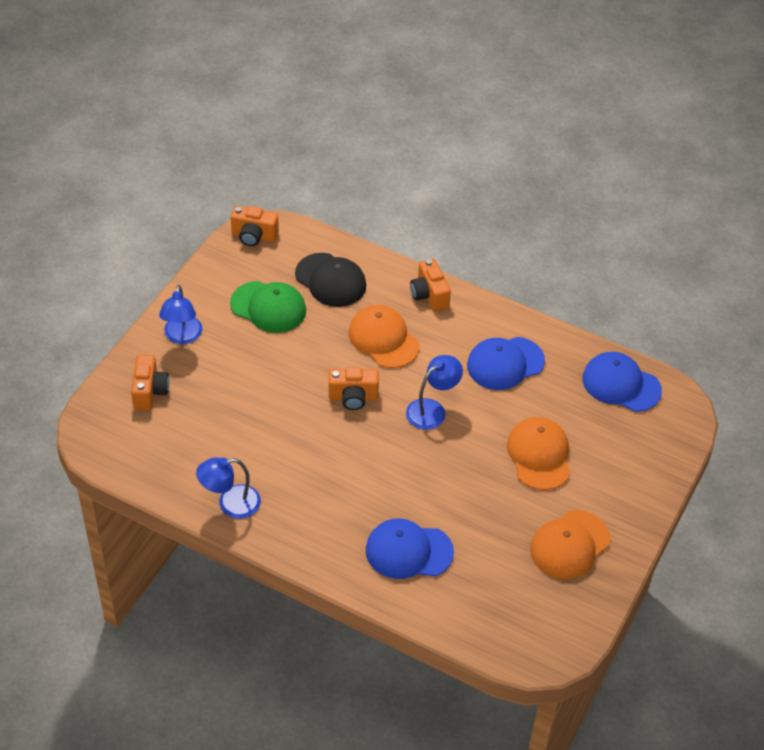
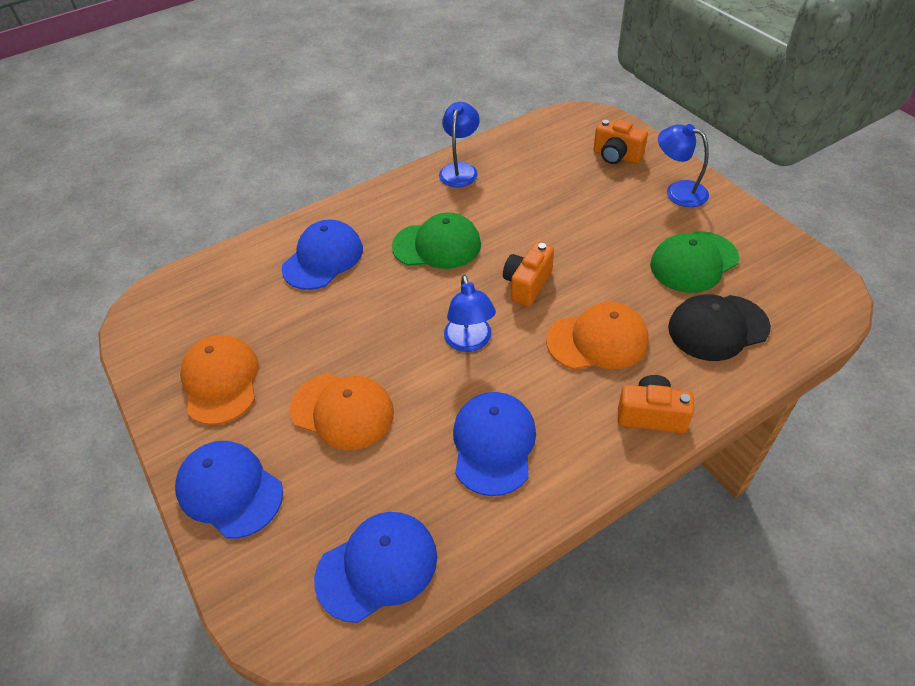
camera: 125 degrees right, 0 degrees up
orange camera [231,206,279,246] -> none
none -> blue cap [175,441,283,539]
none -> green cap [392,213,481,269]

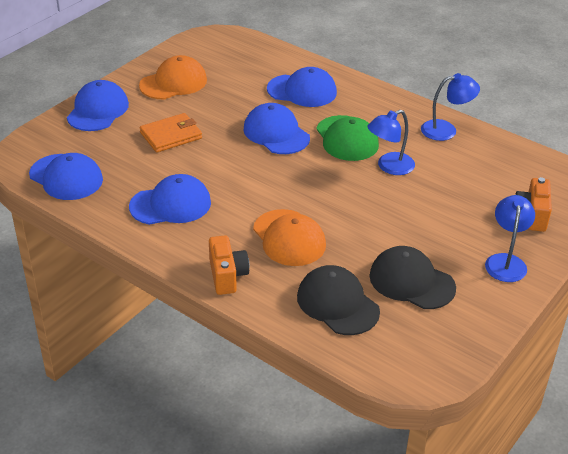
camera: 65 degrees right, 10 degrees down
orange cap [290,374,394,450] -> orange wallet [140,113,202,153]
blue lamp [444,275,496,352] -> blue lamp moved to [367,110,415,175]
orange camera [503,242,554,307] -> none
green cap [650,231,739,293] -> black cap [369,246,456,309]
none -> blue cap [244,103,310,154]

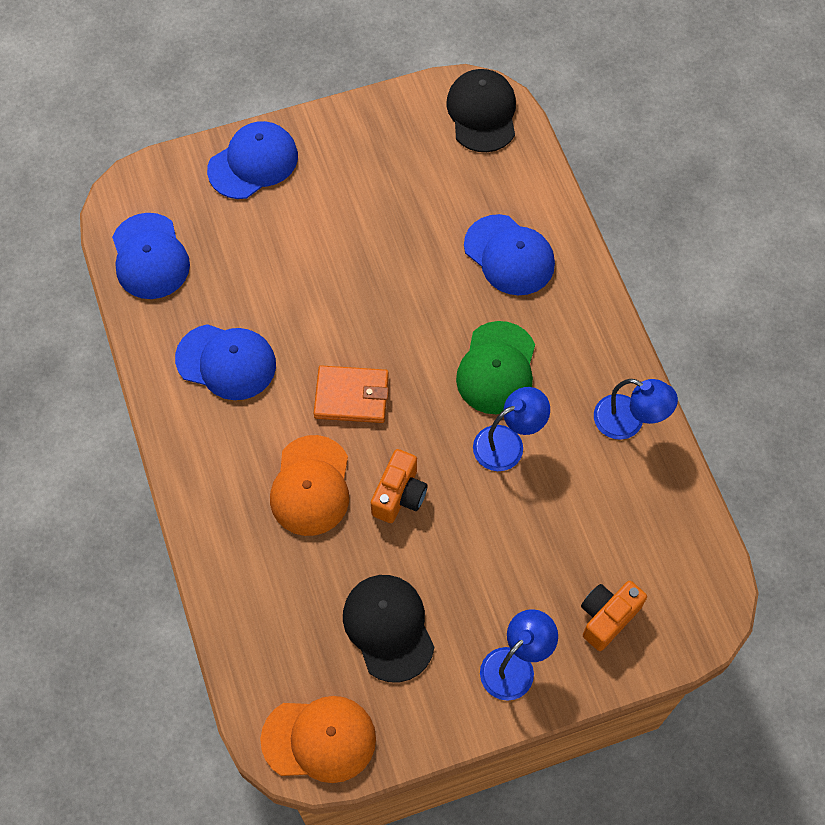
camera: 35 degrees right, 25 degrees up
orange cap [139,55,207,99] -> orange cap moved to [260,696,376,783]
orange wallet [140,113,202,153] -> orange wallet moved to [314,365,389,423]
orange camera [209,235,249,295] -> orange camera moved to [371,449,428,523]
blue cap [244,103,310,154] -> none
black cap [297,265,380,335] -> black cap moved to [446,69,516,152]
blue lamp [367,110,415,175] -> blue lamp turned 150 degrees clockwise [473,387,550,471]

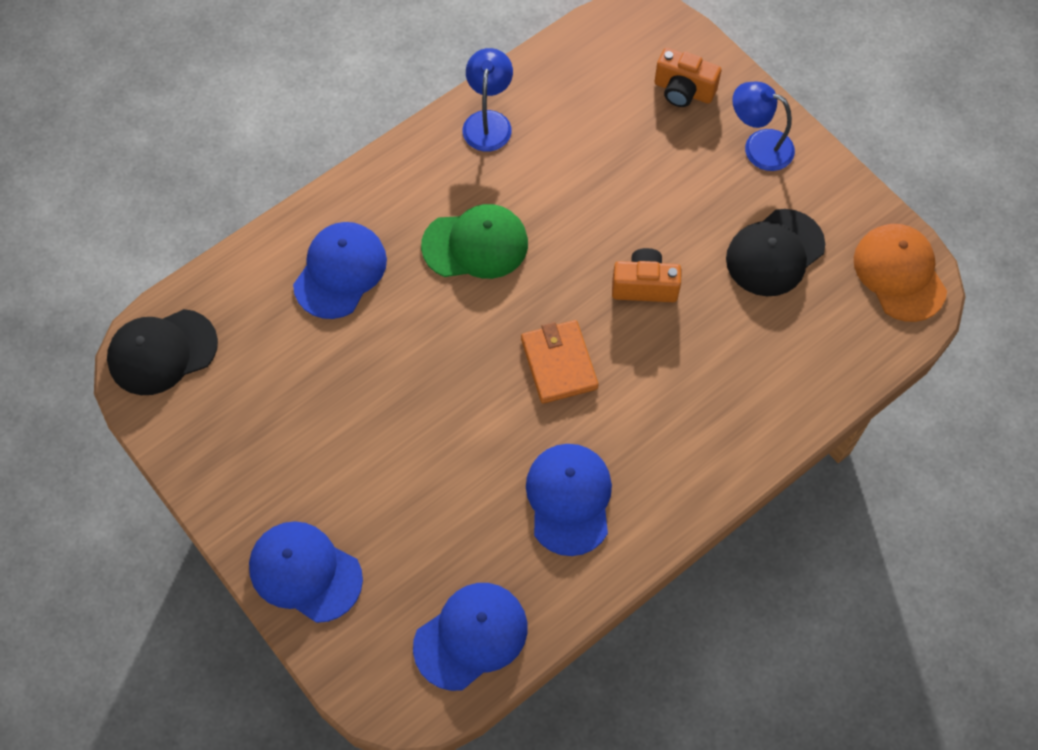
camera: 110 degrees left, 0 degrees up
orange cap [270,435,349,536] -> none
blue lamp [473,387,550,471] -> none

